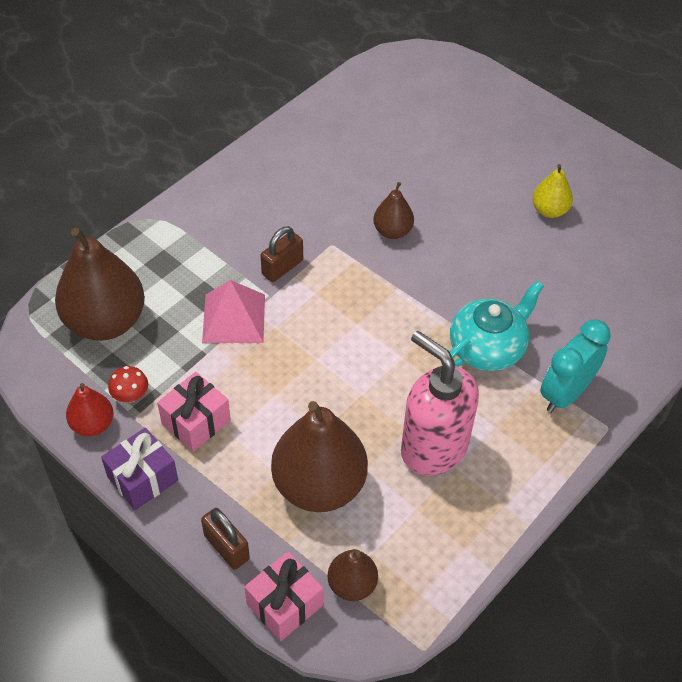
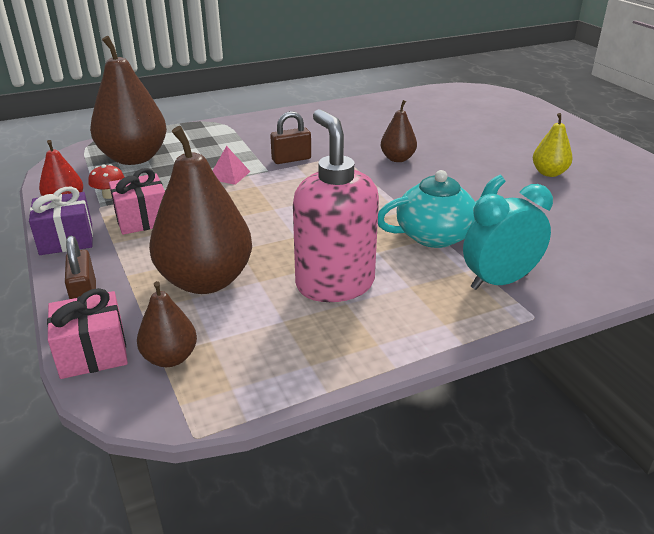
camera: 25 degrees right, 20 degrees down
pink pyramid [202,280,265,343] -> pink pyramid [212,146,251,185], size x0.59

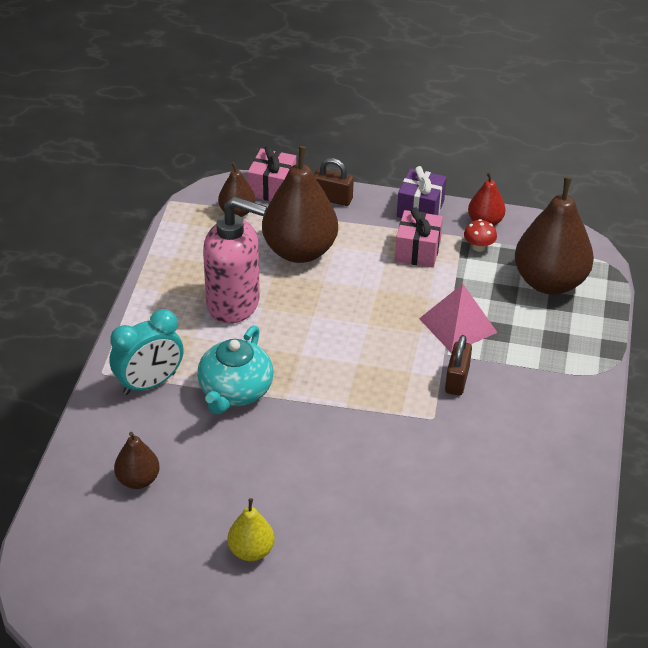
camera: 125 degrees right, 10 degrees up
pink pyramid [212,146,251,185] -> pink pyramid [419,284,498,353], size x1.69
brown pear [381,100,417,162] -> brown pear moved to [114,432,160,489]
turquoise clock [463,184,553,290] -> turquoise clock turned 45 degrees clockwise [110,309,184,395]

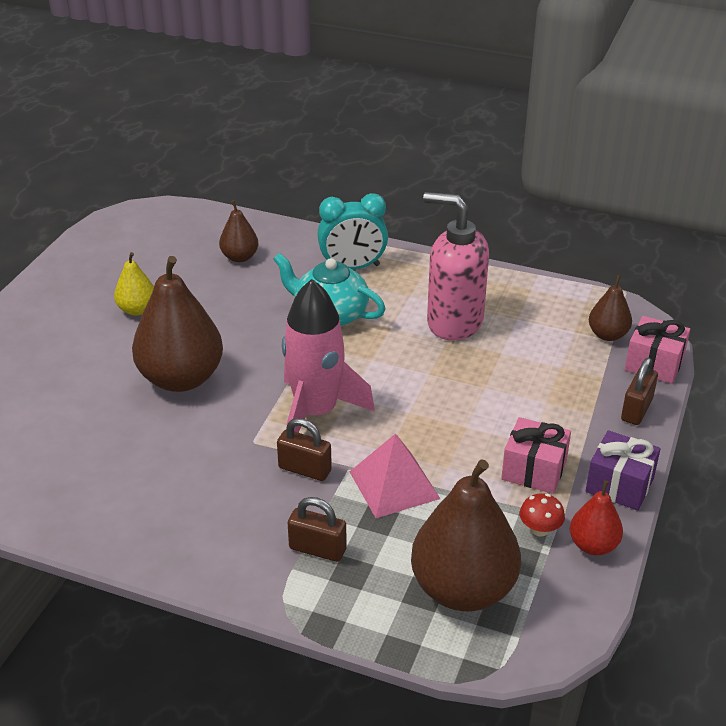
camera: 100 degrees right, 5 degrees down
turquoise clock [110,309,184,395] -> turquoise clock turned 75 degrees counterclockwise [317,193,388,270]
pink soap dispenser [203,197,267,324] -> pink soap dispenser turned 90 degrees clockwise [423,192,489,340]
brown pear [262,146,338,263] -> brown pear moved to [132,256,223,392]
none -> pink rocket [282,279,375,433]
none -> brown padlock [288,497,347,562]

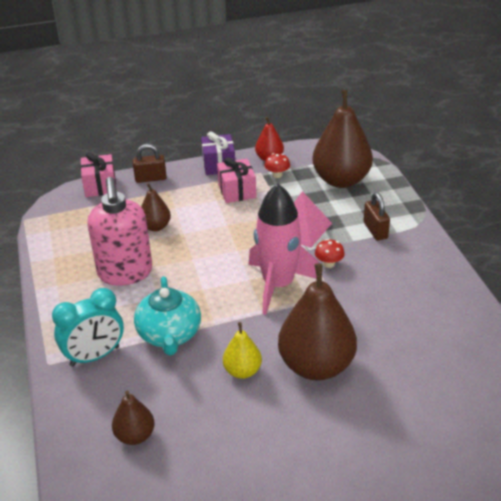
camera: 125 degrees left, 0 degrees up
yellow pear [114,252,154,316] -> yellow pear moved to [223,322,262,379]
brown padlock [277,418,332,481] -> red mushroom [315,239,345,268]
turquoise clock [317,193,388,270] -> turquoise clock turned 105 degrees clockwise [52,288,124,367]
brown pear [589,275,632,341] -> brown pear moved to [141,183,171,231]

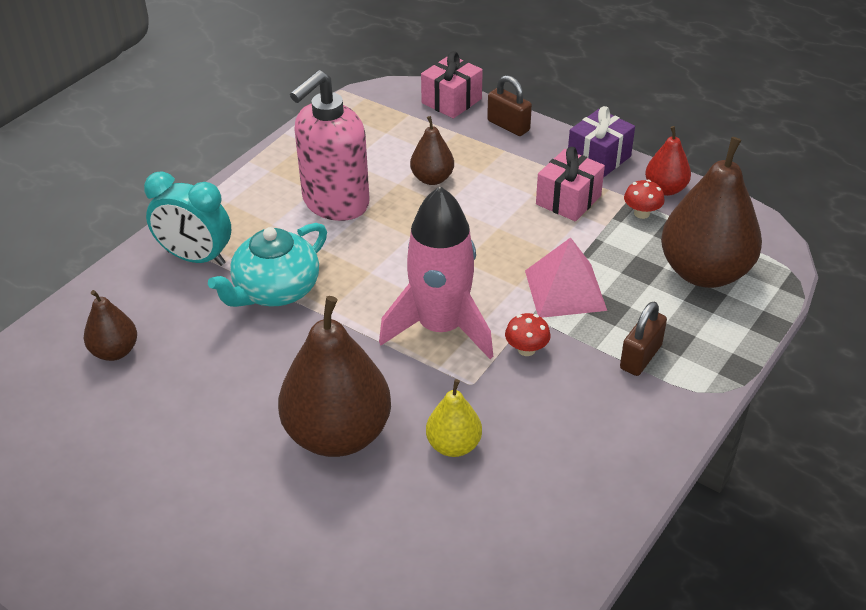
camera: 50 degrees right, 5 degrees up
yellow pear [223,322,262,379] -> yellow pear moved to [426,379,482,457]

